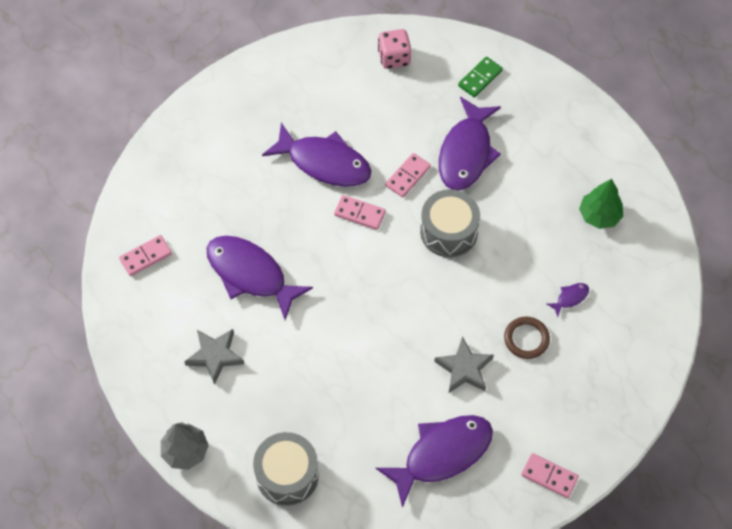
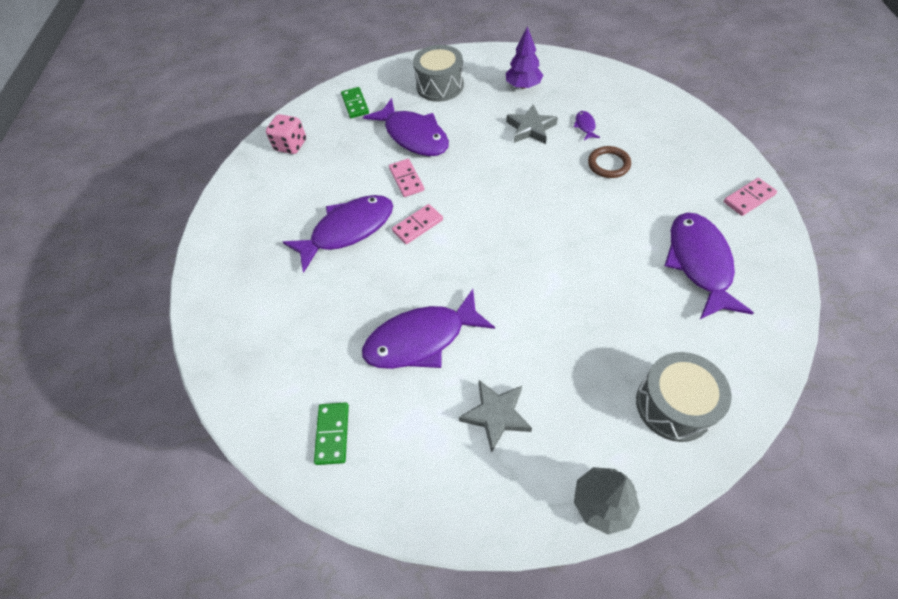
camera: 55 degrees left, 5 degrees down
pink domino [119,235,172,276] -> green domino [314,402,349,465]
grey drum [420,189,480,257] -> grey drum moved to [413,45,464,102]
grey star [434,336,494,393] -> grey star moved to [507,105,558,144]
green tree [579,179,623,229] -> purple tree [506,26,543,89]

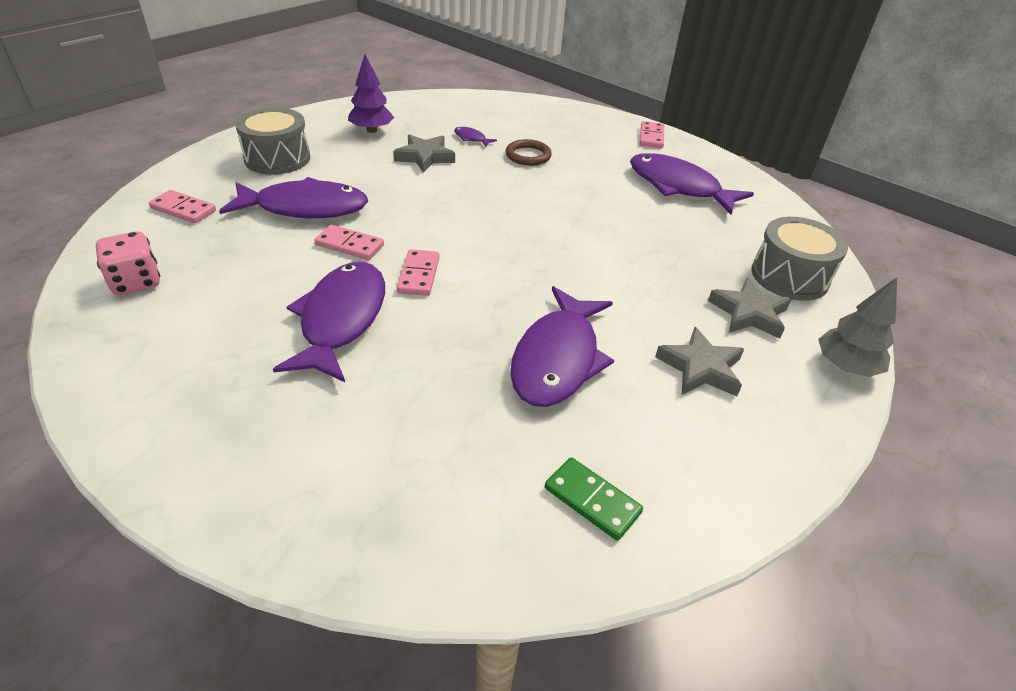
camera: 55 degrees left, 15 degrees down
green domino [341,87,369,118] -> pink domino [149,190,216,223]
none -> grey star [708,278,791,339]

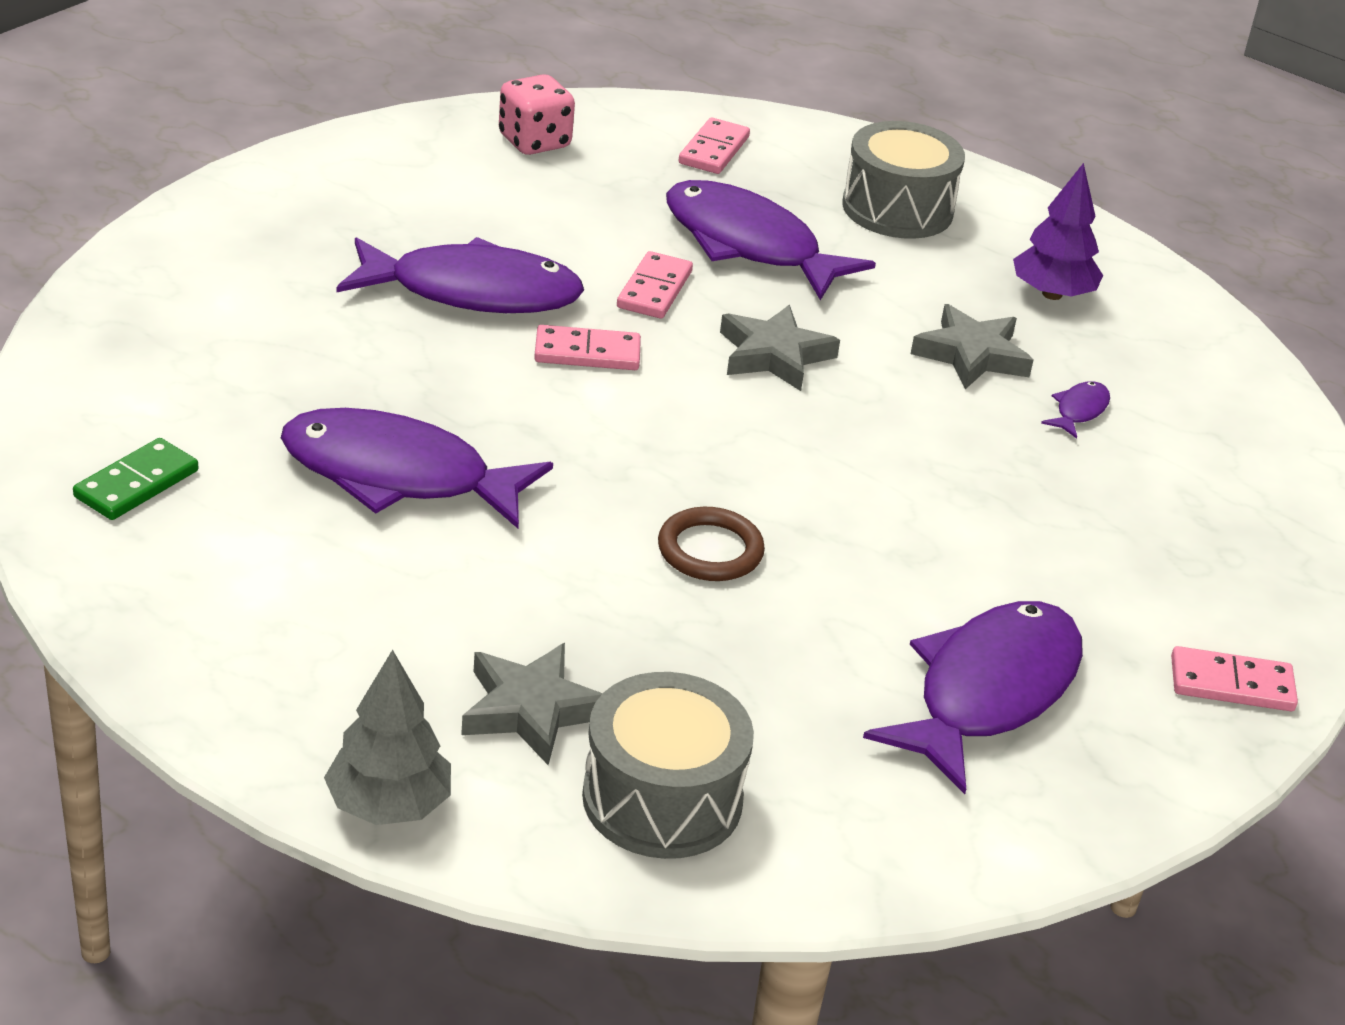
camera: 85 degrees right, 5 degrees down
purple fish [219,177,368,218] -> purple fish turned 135 degrees clockwise [666,180,876,300]
brown ring [506,139,552,166] -> brown ring moved to [658,507,765,581]
grey star [655,327,744,396] -> grey star moved to [720,305,840,391]

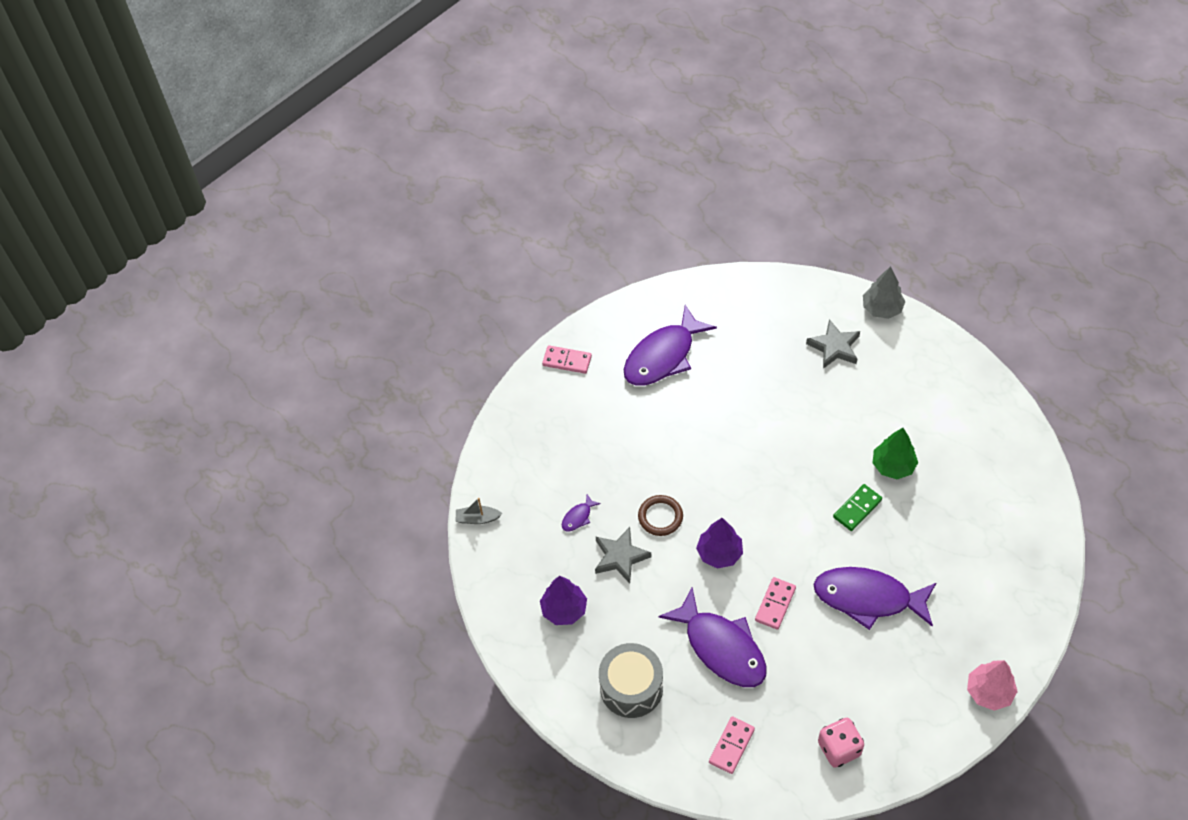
camera: 165 degrees left, 20 degrees up
green domino [73,438,198,520] -> green domino moved to [833,484,882,531]
purple fish [281,408,553,528] -> green tree [873,428,918,479]
pink domino [534,325,641,370] -> none
grey drum [582,672,754,859] -> none
brown ring [658,507,765,581] -> brown ring moved to [638,495,683,536]
grey star [720,305,840,391] -> purple tree [696,518,743,569]
none -> grey boat [456,498,502,524]
none -> pink tree [967,660,1018,711]

